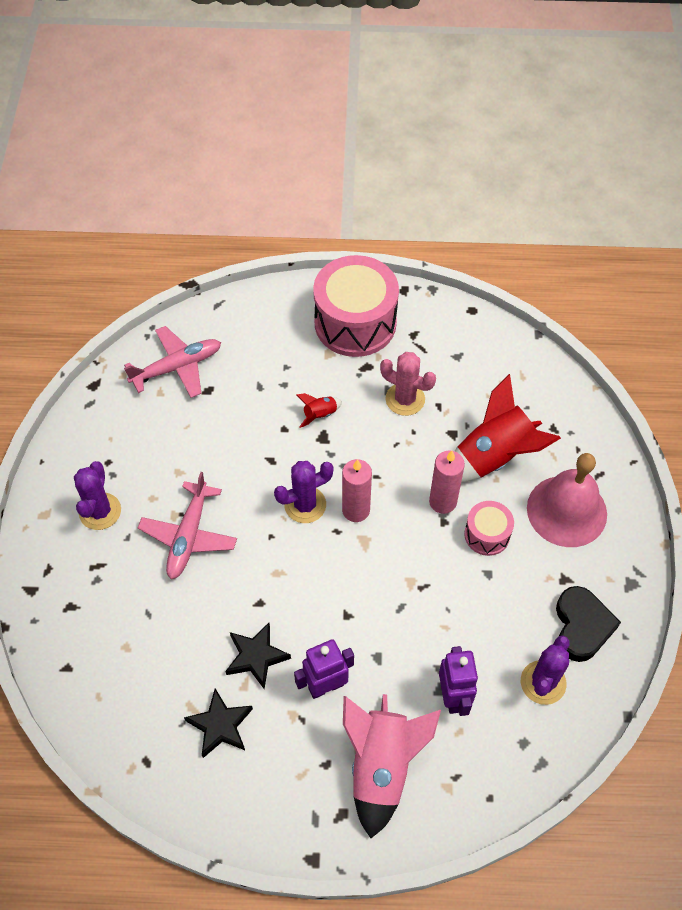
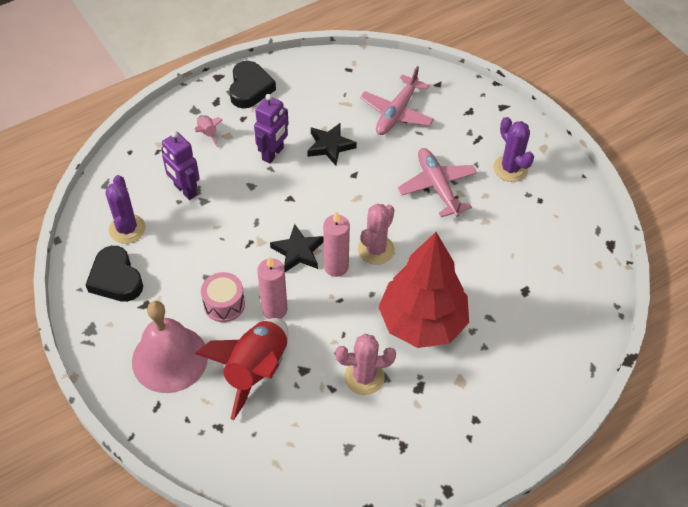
camera: 145 degrees right, 5 degrees down
pink plane [124,326,221,398] -> pink plane moved to [360,66,434,135]
black star [184,688,253,758] -> black star moved to [270,224,324,272]
purple cactus [274,461,334,523] -> pink cactus [358,204,395,265]
red rocket [297,393,342,428] -> red tree [378,232,469,348]
pink drum [313,255,399,357] -> none
pink rocket [343,694,441,838] -> pink rocket [195,115,223,147], size x0.44
none -> black heart [229,61,276,108]

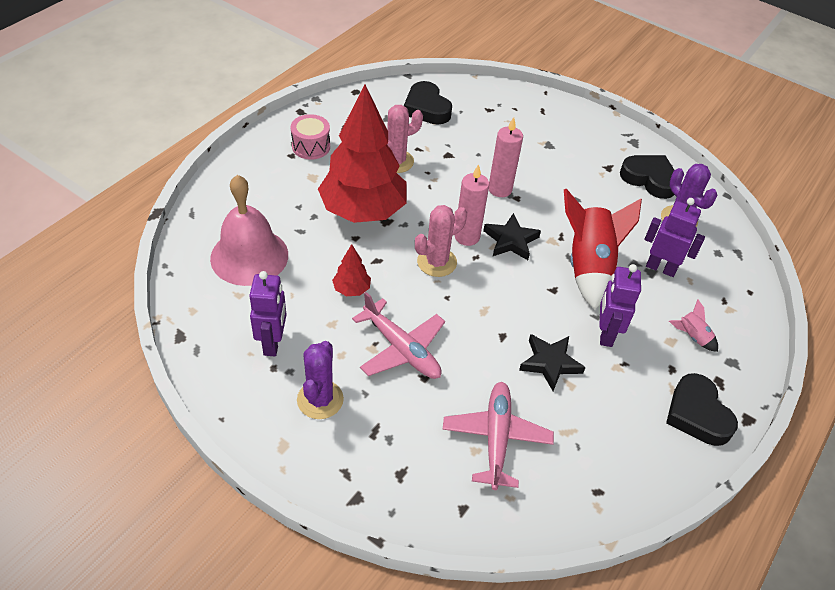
camera: 155 degrees right, 5 degrees down
pink bell [132,301,208,393] -> pink bell moved to [210,175,288,286]
red rocket [195,318,288,420] -> red rocket moved to [564,188,642,310]
pink drum [201,272,245,322] -> pink drum moved to [291,114,330,160]
pink cactus [358,204,395,265] -> pink cactus turned 45 degrees clockwise [415,205,467,277]
purple cactus [493,117,534,182] -> purple cactus turned 60 degrees clockwise [297,341,344,419]
none -> purple robot [249,271,287,356]
none -> red tree [332,244,371,296]
none -> black heart [404,81,452,124]

